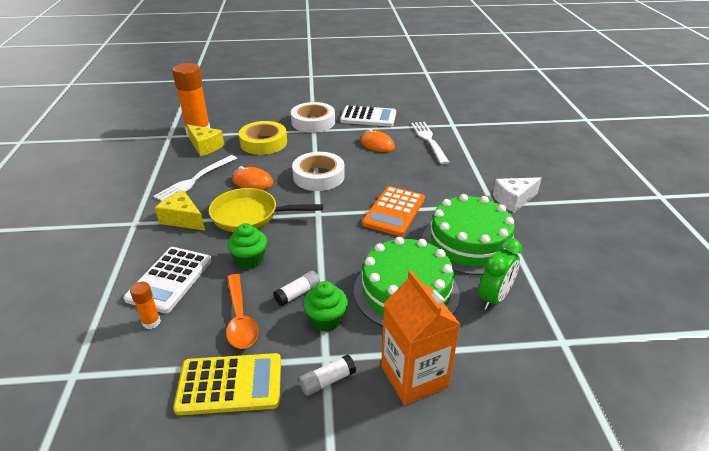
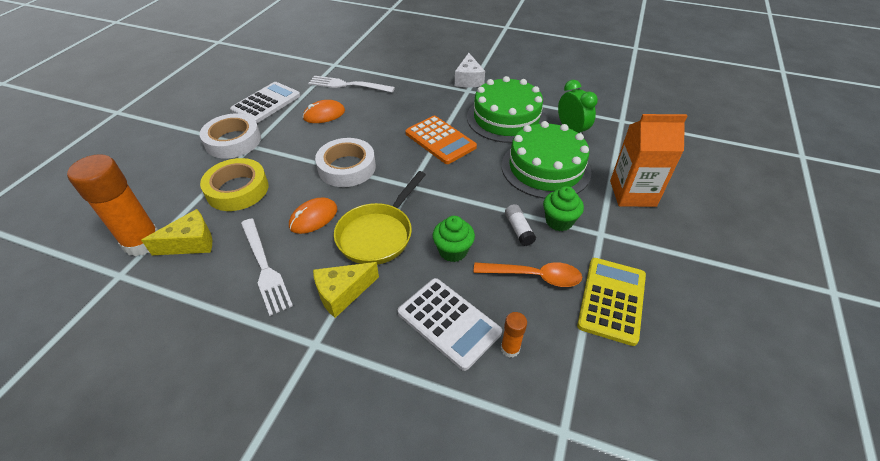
camera: 65 degrees left, 10 degrees up
white glue stick [299,354,356,396] -> none

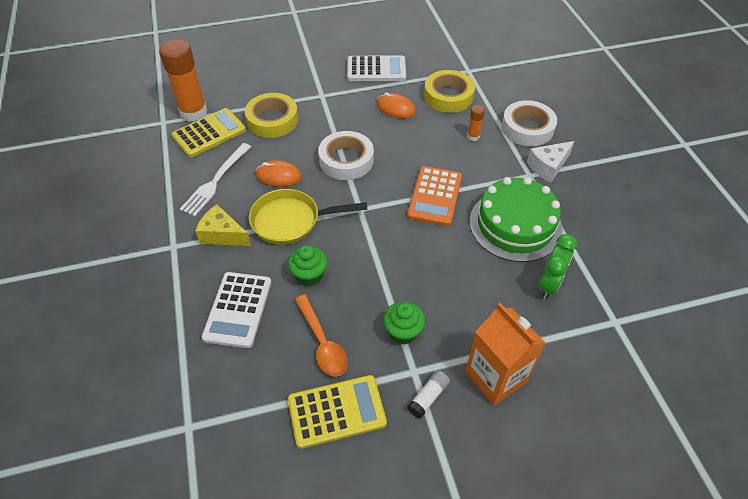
camera: 55 degrees right, 5 degrees up
yellow cheese [141,209,212,255] -> yellow calculator [171,108,246,157]
white tape [200,113,261,159] -> white tape moved to [502,100,557,146]
white fork [308,76,395,93] -> yellow tape [424,70,475,113]
orange glue stick [501,312,527,358] -> orange glue stick moved to [467,105,485,141]
green cake [502,121,591,199] -> none
white glue stick [505,204,536,246] -> white glue stick moved to [407,370,450,418]

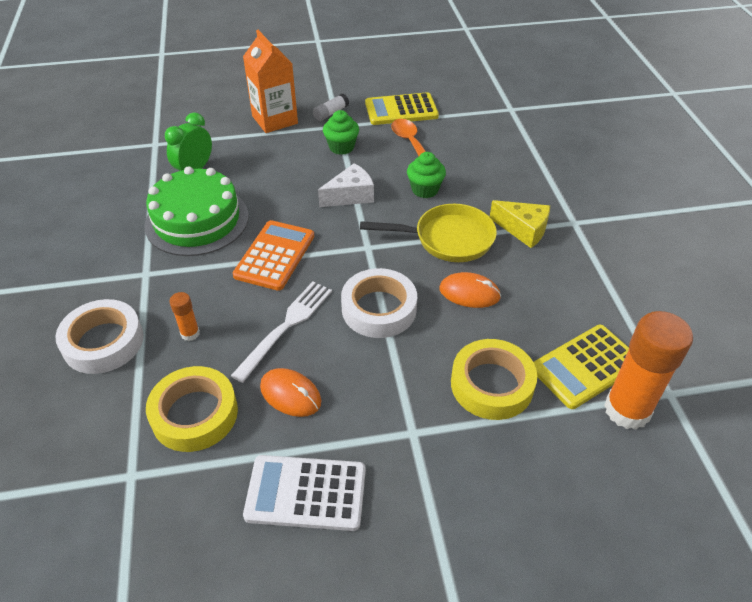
camera: 175 degrees left, 5 degrees down
white fork [180,143,251,216] -> white fork moved to [231,282,332,383]
white calculator [202,272,272,348] -> none
white cheese [527,141,574,183] -> white cheese moved to [318,163,374,207]

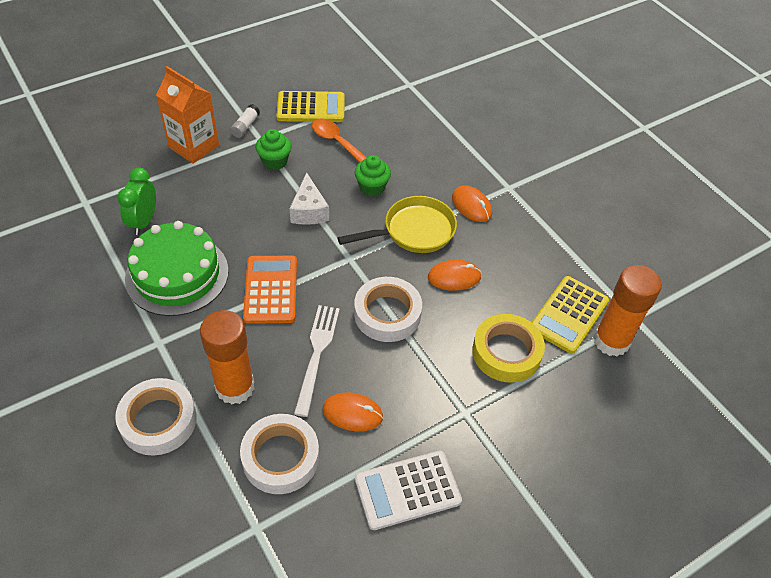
camera: 25 degrees left, 5 degrees up
yellow tape [146,366,238,452] -> white tape [240,414,319,494]
orange glue stick [169,292,200,341] -> orange glue stick [200,310,255,404], size x2.21
white cheese [318,163,374,207] -> white cheese turned 135 degrees clockwise [289,173,329,225]
yellow calculator [365,92,439,125] -> yellow calculator turned 150 degrees counterclockwise [276,91,344,122]
yellow cheese [490,200,550,248] -> orange mouse [452,185,492,222]

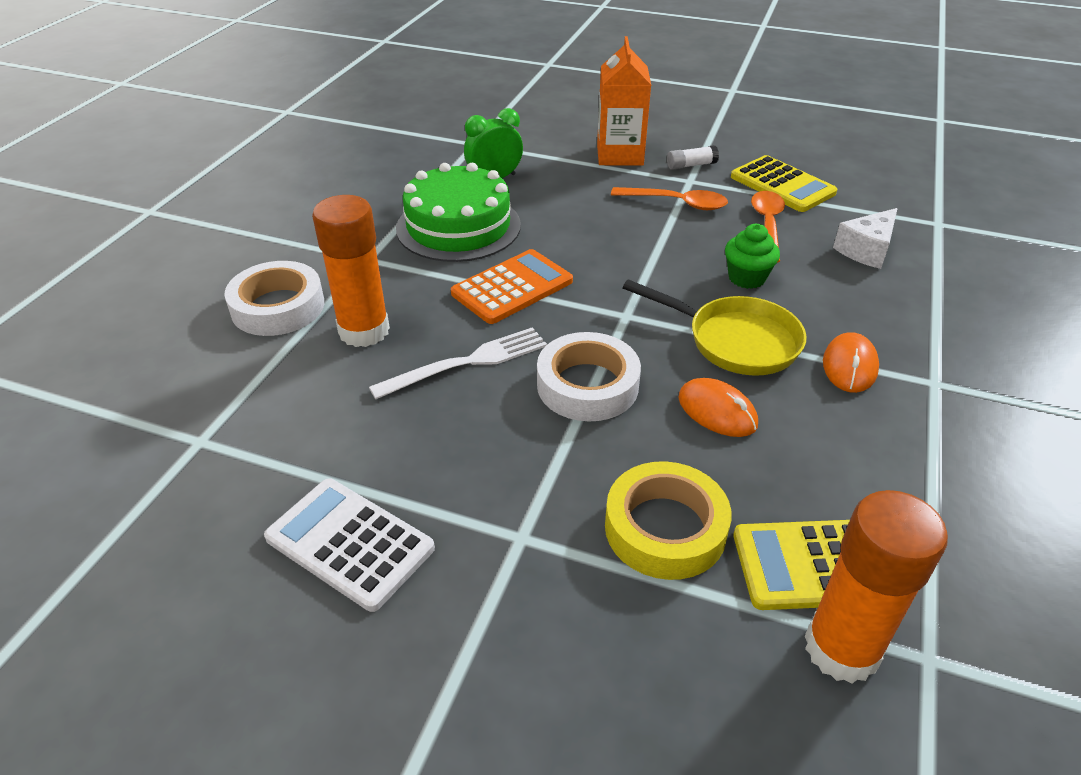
camera: 55 degrees right, 10 degrees down
white tape [240,414,319,494] -> none
green cupcake [256,129,291,170] -> orange spoon [611,187,728,210]
white cheese [289,173,329,225] -> white cheese moved to [833,208,898,269]
orange mouse [322,392,383,431] -> none

